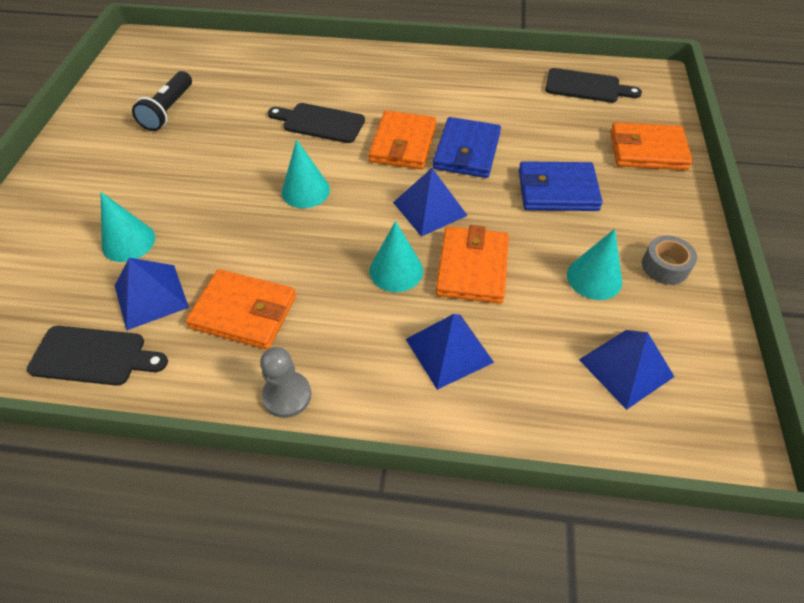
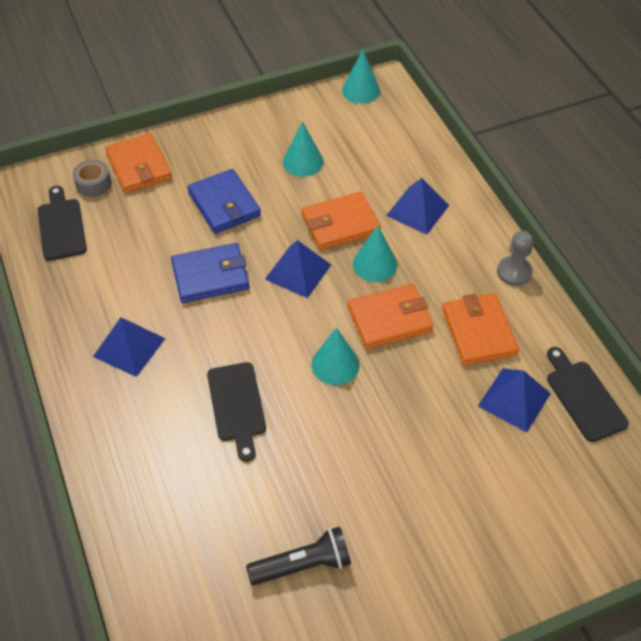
camera: 120 degrees left, 0 degrees up
turquoise cone [101,192,155,262] -> turquoise cone moved to [342,50,380,104]
orange wallet [368,111,436,169] -> orange wallet moved to [348,284,434,349]
blue pyramid [579,330,675,410] -> blue pyramid moved to [93,317,166,377]
grey tape [642,236,697,285] -> grey tape moved to [72,160,111,197]

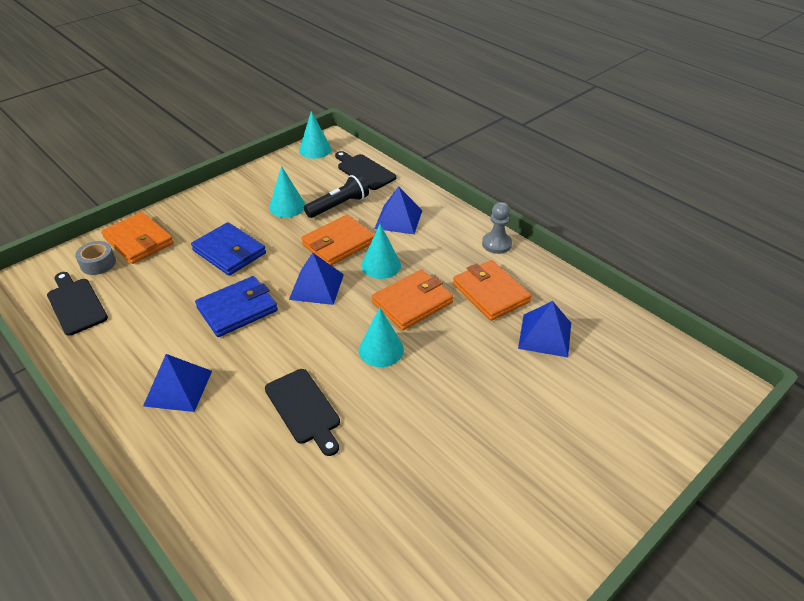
camera: 20 degrees left, 10 degrees down
black flashlight [246,527,351,585] -> black flashlight moved to [304,173,369,218]
black cutting board [547,347,629,442] -> black cutting board moved to [335,151,396,190]

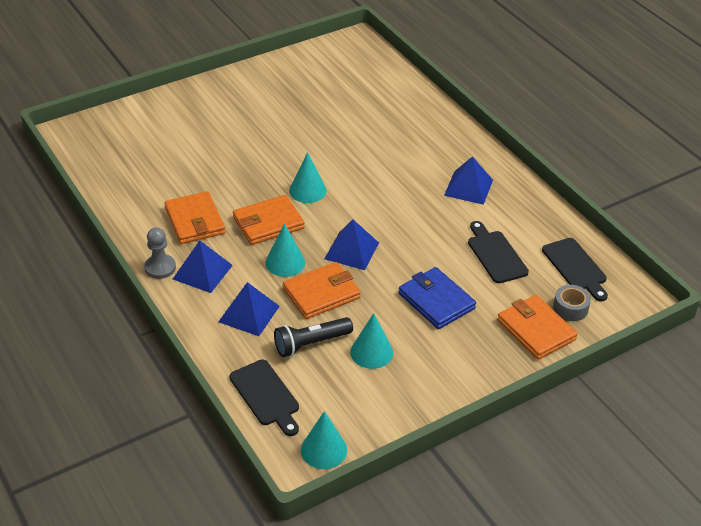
camera: 170 degrees left, 0 degrees up
blue wallet [195,276,278,337] -> none
black cutting board [265,369,340,456] -> black cutting board moved to [468,221,529,283]
blue pyramid [518,301,571,358] -> blue pyramid moved to [173,240,233,293]

